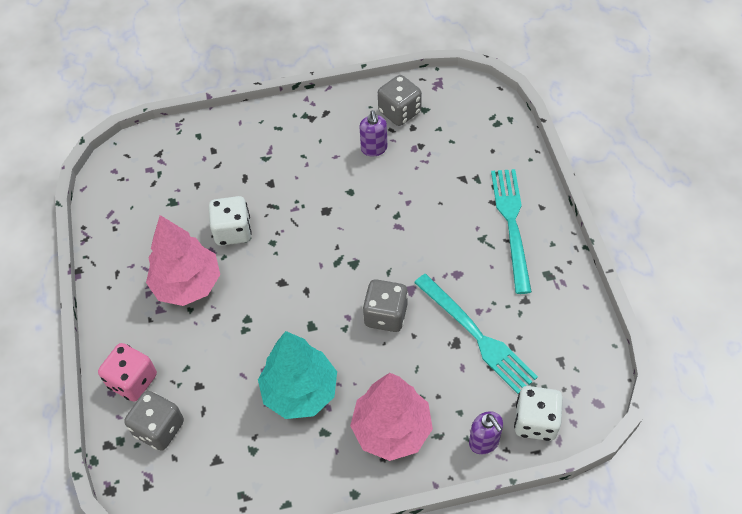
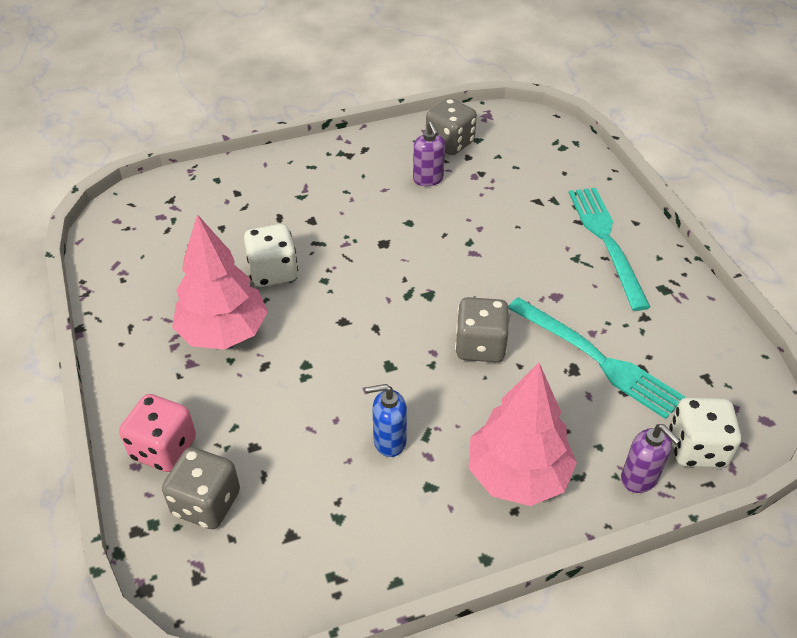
camera: 10 degrees left, 10 degrees down
turquoise tree [258,331,337,419] -> blue soap dispenser [365,384,407,457]

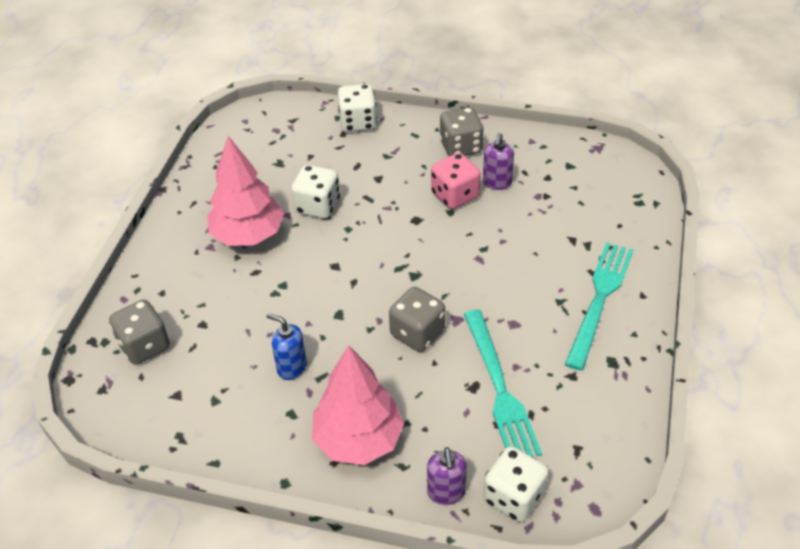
camera: 35 degrees right, 0 degrees up
pink dice [119,394,196,472] -> pink dice moved to [431,153,481,209]
grey dice [426,98,477,155] -> grey dice moved to [439,107,484,156]
none -> white dice [338,84,377,132]

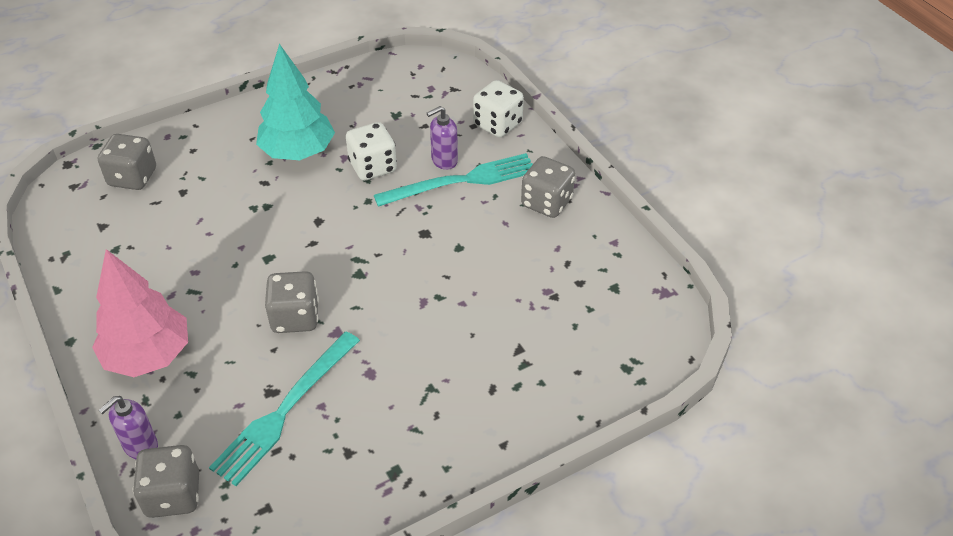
camera: 45 degrees right, 0 degrees up
pink tree [207,136,284,246] -> turquoise tree [256,44,335,160]
blue soap dispenser [266,313,307,380] -> none
pink dice [431,153,481,209] -> none
purple soap dispenser [483,133,514,190] -> purple soap dispenser moved to [427,106,458,170]
white dice [483,446,549,522] -> grey dice [133,445,199,518]
turquoise fork [565,242,633,371] -> turquoise fork moved to [374,153,533,207]

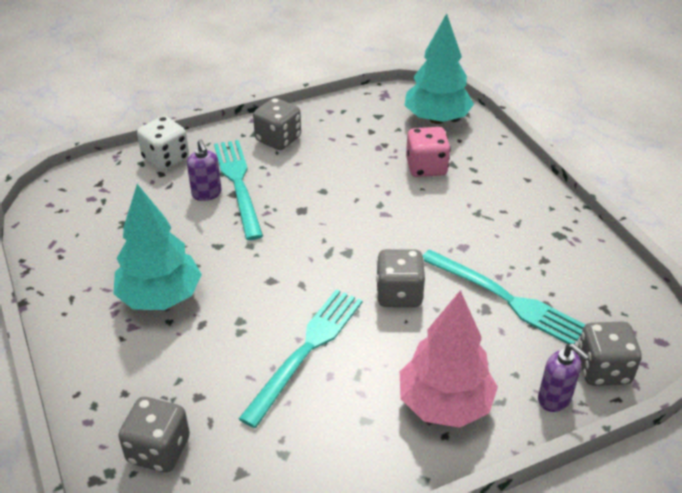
camera: 85 degrees left, 5 degrees down
white dice [346,122,397,181] -> none
none -> turquoise fork [239,289,363,428]
none -> turquoise tree [404,13,474,124]
none -> pink dice [406,127,451,177]

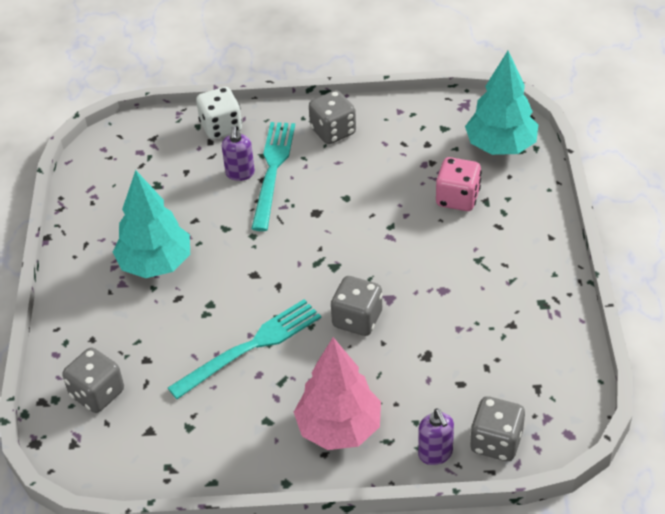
camera: 25 degrees right, 5 degrees up
turquoise fork [423,249,585,344] -> none

